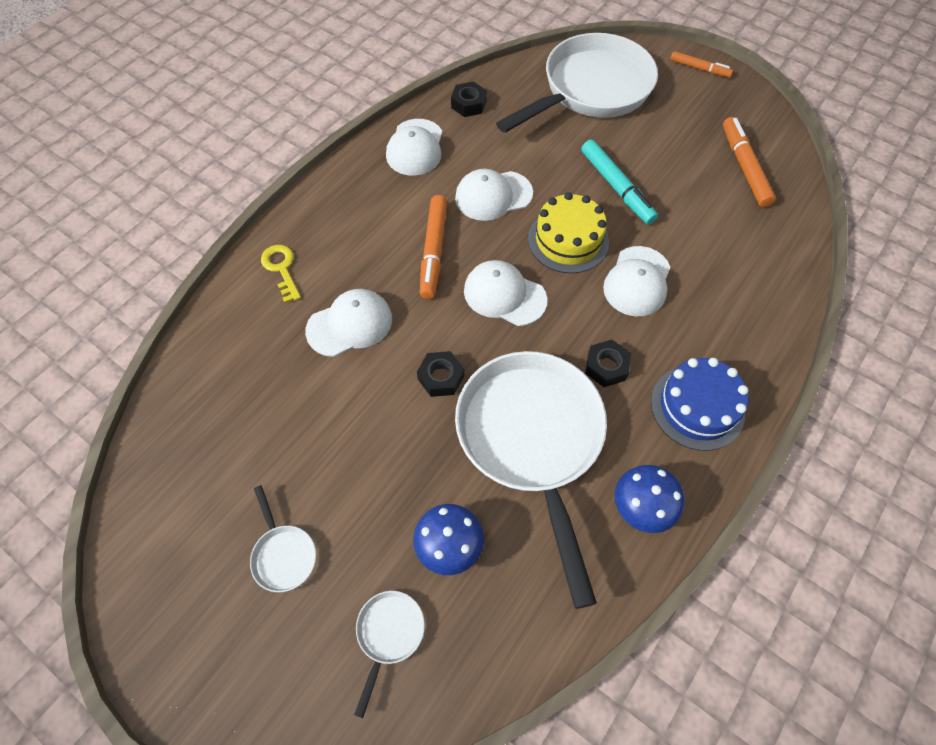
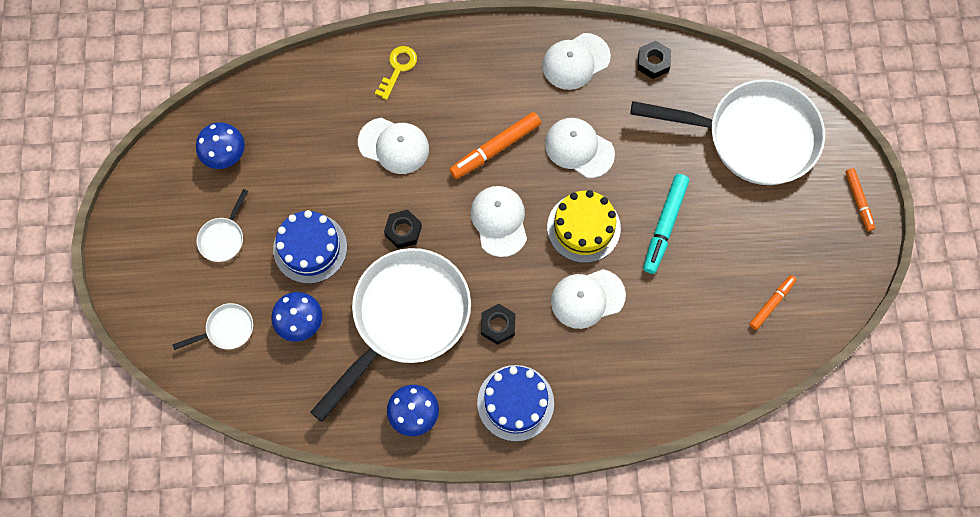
camera: 50 degrees right, 10 degrees up
orange marker [723,117,776,207] -> orange marker [749,275,797,330], size x0.62
none -> blue mushroom [196,122,245,169]
none -> blue cake [273,210,347,284]

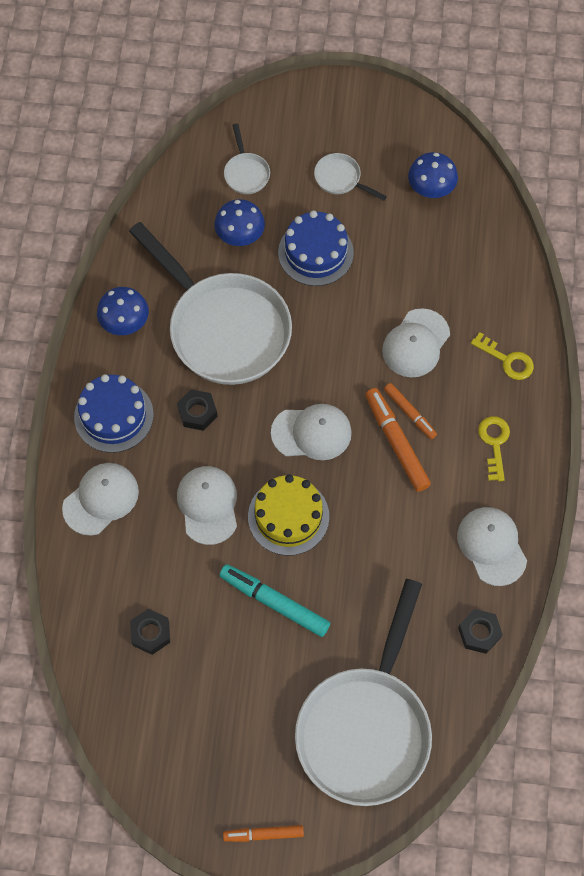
camera: 100 degrees right, 5 degrees down
black nut [384,210,422,249] -> black nut moved to [130,609,170,655]
white cap [545,118,615,178] -> white cap moved to [62,463,139,535]
orange marker [749,275,797,330] -> orange marker moved to [384,383,437,439]
none -> yellow key [478,416,510,481]

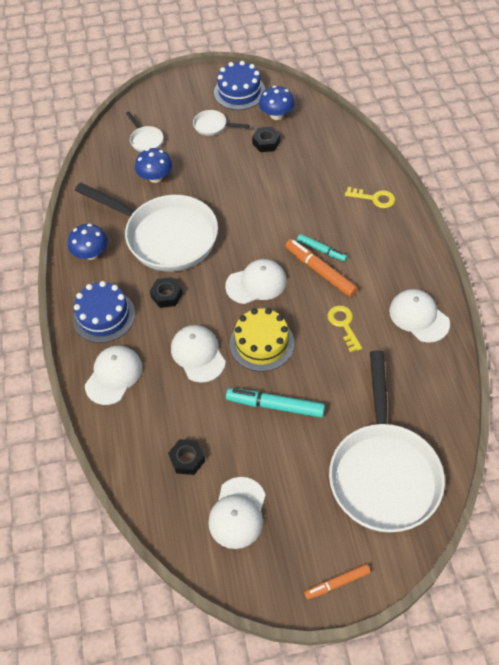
camera: 15 degrees left, 10 degrees down
blue cake [278,210,354,286] -> blue cake moved to [214,61,265,110]
white cap [382,308,450,377] -> white cap moved to [208,477,266,549]
orange marker [384,383,437,439] -> turquoise marker [297,234,347,261]
black nut [458,609,503,654] -> black nut moved to [252,127,280,152]
yellow key [478,416,510,481] -> yellow key moved to [327,305,362,352]

